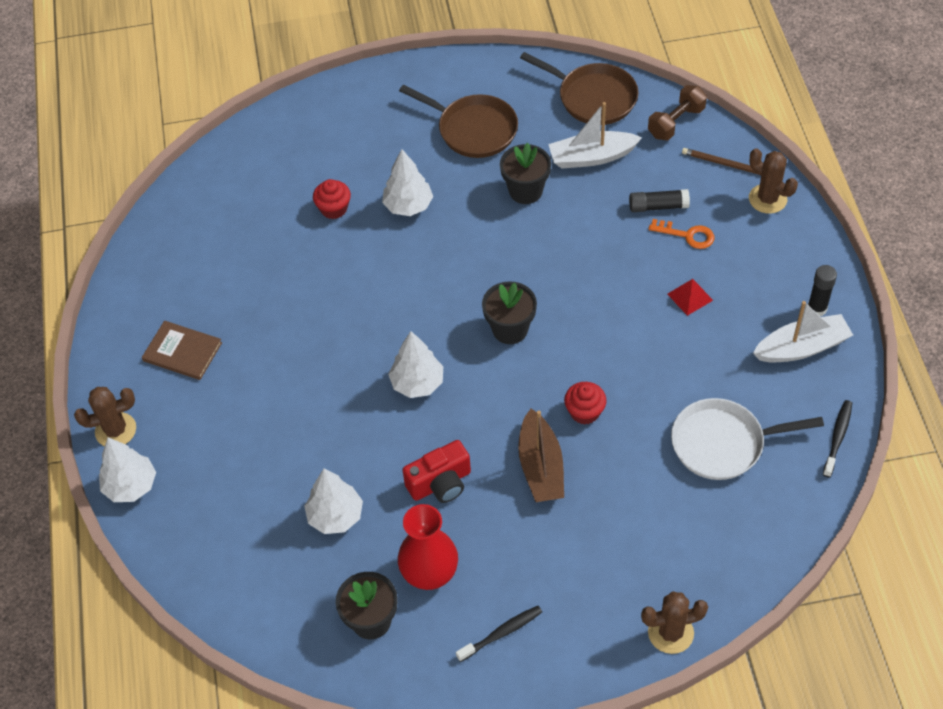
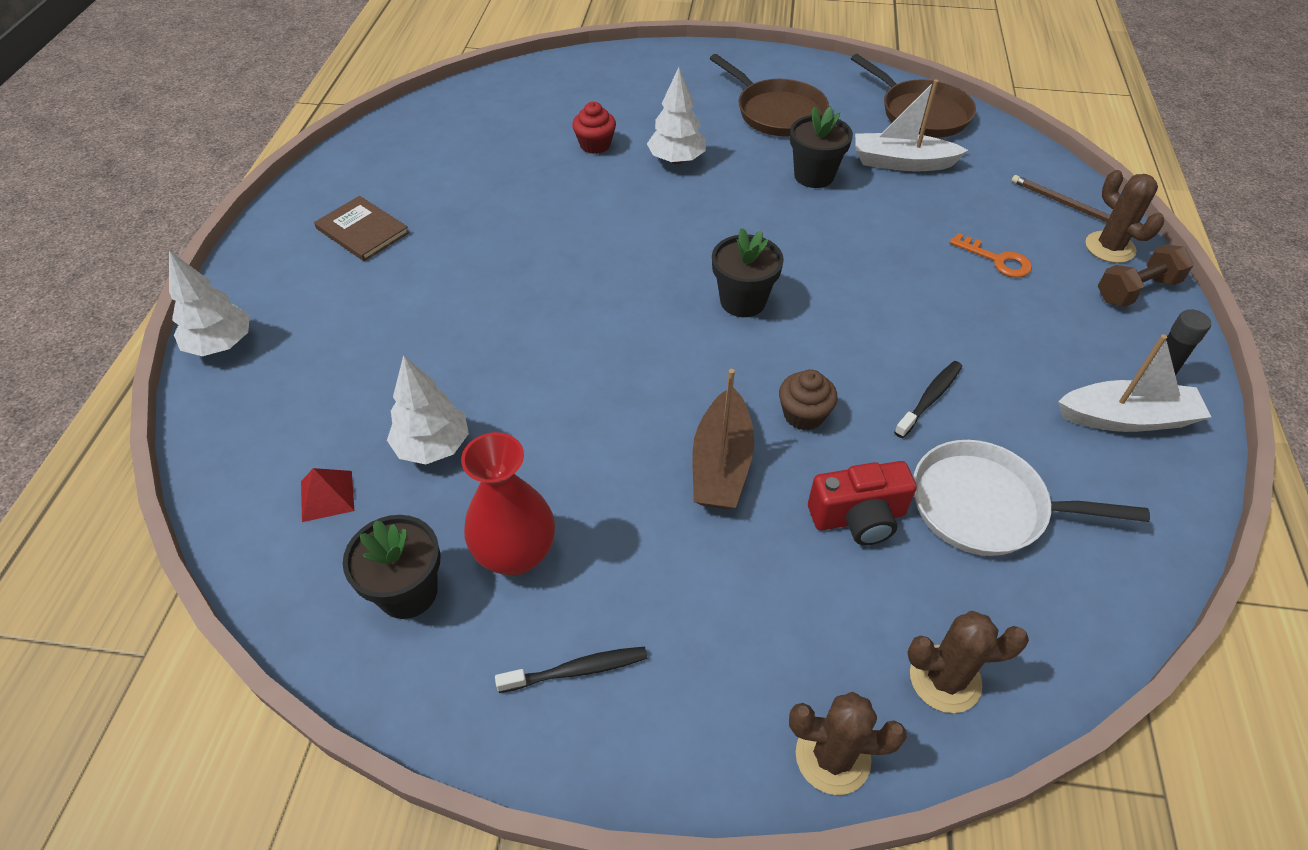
camera: 15 degrees right, 5 degrees down
brown cactus [74,387,136,446] -> brown cactus moved to [907,611,1029,713]
white tree [388,331,443,398] -> none
red camera [402,440,471,503] -> red camera moved to [808,461,917,545]
red cupcake [564,382,607,425] -> brown cupcake [779,369,838,430]
black glue stick [629,189,690,212] -> none
brown dumbbell [648,85,707,140] -> brown dumbbell moved to [1098,244,1194,307]
red pyramid [668,279,713,316] -> red pyramid moved to [301,468,354,522]
black toothbrush [823,400,852,477] -> black toothbrush moved to [894,361,962,438]

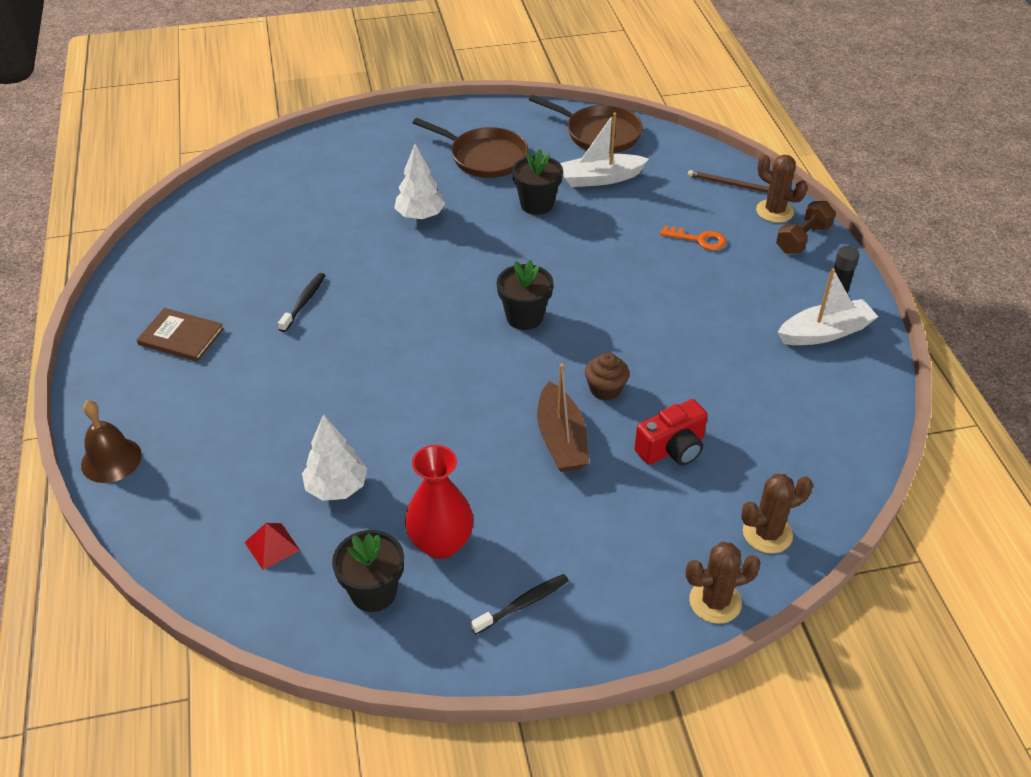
camera: 20 degrees left, 5 degrees down
white tree [169,250,250,356] -> brown bell [81,400,142,483]
red cupcake [572,102,616,154] -> none
black toothbrush [894,361,962,438] -> black toothbrush moved to [278,273,326,332]
white pan [913,440,1150,556] -> none

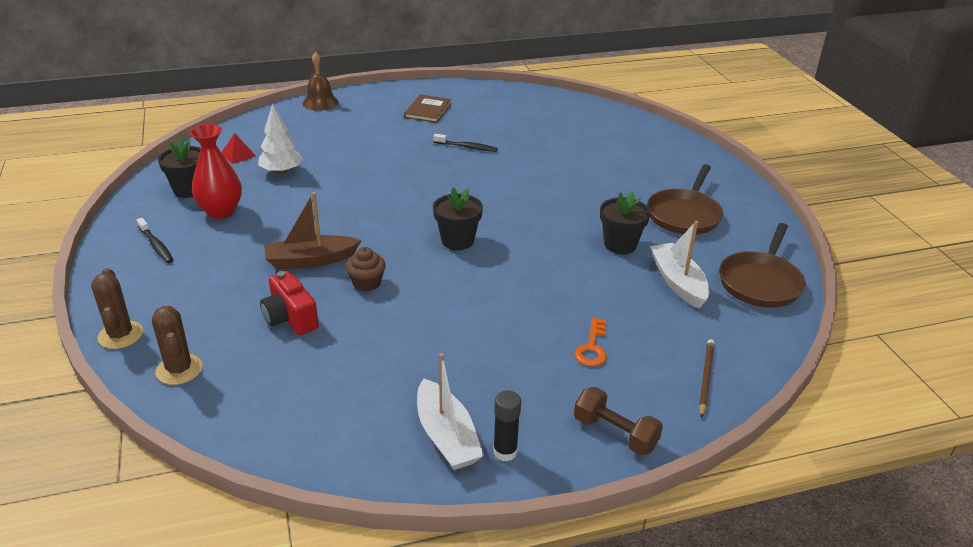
camera: 85 degrees right, 10 degrees down
white tree [395,144,446,220] -> none
brown cactus [756,155,807,223] -> none

